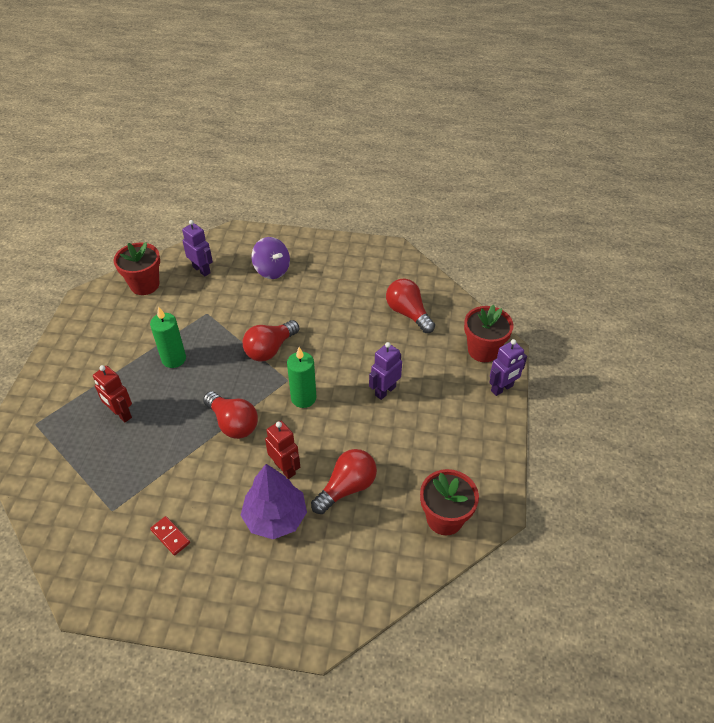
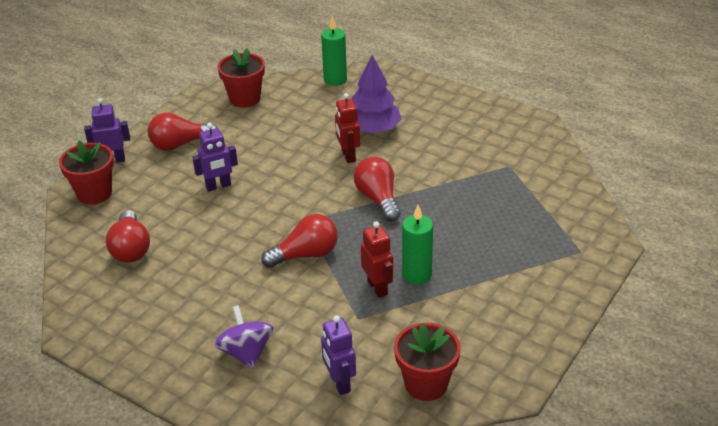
camera: 155 degrees left, 10 degrees down
red robot [93,365,132,422] -> red robot moved to [361,221,393,298]
red domino [150,516,190,556] -> none
green candle [287,347,317,408] -> green candle moved to [321,16,347,86]
red light bulb [311,449,377,514] -> red light bulb moved to [148,113,217,151]

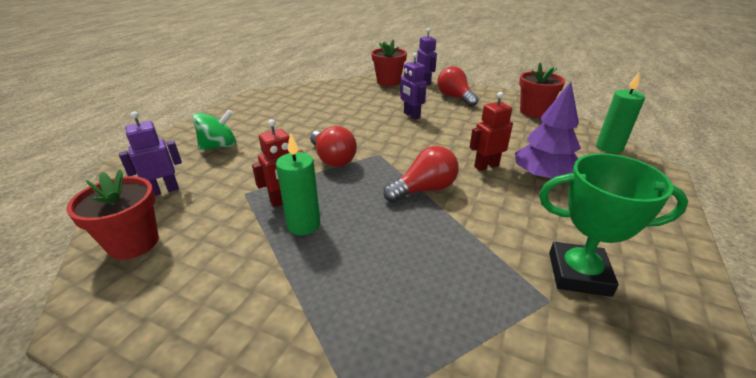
camera: 80 degrees right, 5 degrees down
red light bulb [106,210,150,263] -> none
purple spinning top [214,305,274,369] -> green spinning top [193,110,237,150]
none -> green trophy [539,153,688,297]

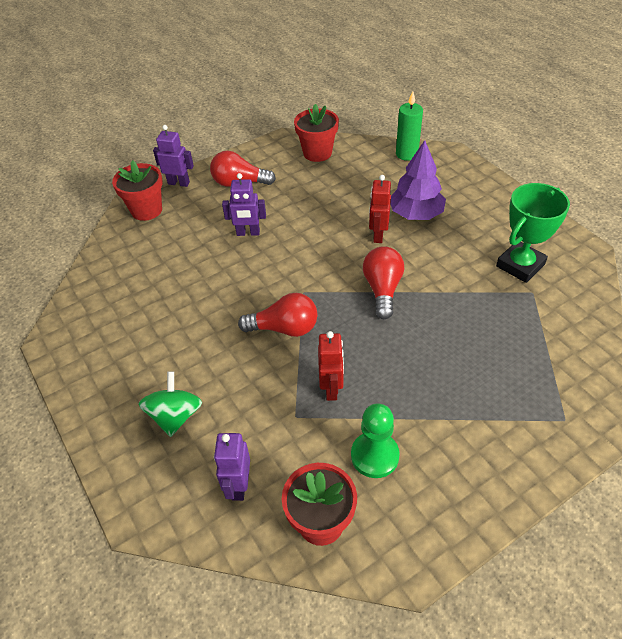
camera: 55 degrees left, 15 degrees up
green candle [276,133,320,235] -> none
none -> green pawn [351,403,400,478]

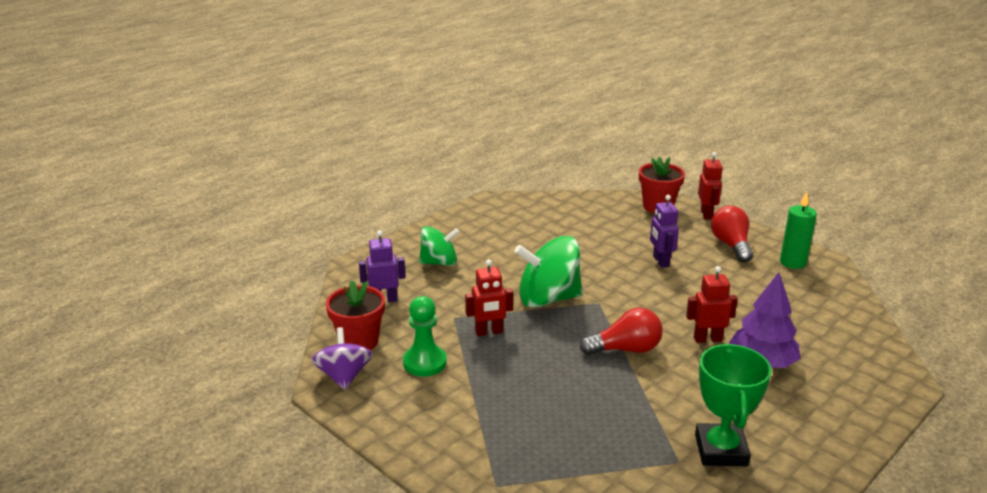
camera: 75 degrees right, 20 degrees down
purple robot [153,125,194,187] -> red robot [698,152,723,220]
red light bulb [238,293,317,337] -> green spinning top [514,236,582,308]
red flower pot [294,104,339,162] -> none
green candle [396,91,423,161] -> green candle moved to [780,192,817,269]
green trophy [496,183,570,283] -> green trophy turned 60 degrees clockwise [695,344,772,466]
none -> purple spinning top [312,327,372,390]

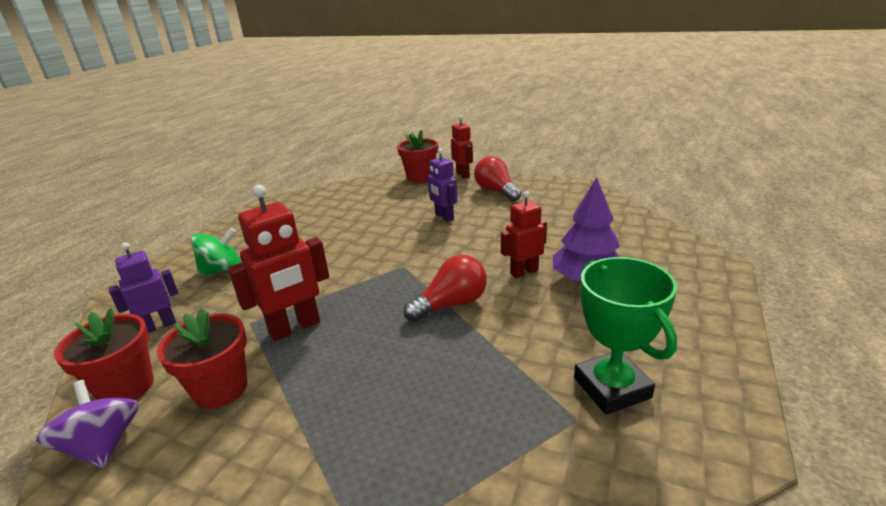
camera: 20 degrees left, 0 degrees up
green pawn [403,296,447,376] -> red flower pot [157,308,247,409]
red robot [465,259,513,336] -> red robot [228,185,329,341], size x1.56
green spinning top [514,236,582,308] -> none
green candle [780,192,817,269] -> none

